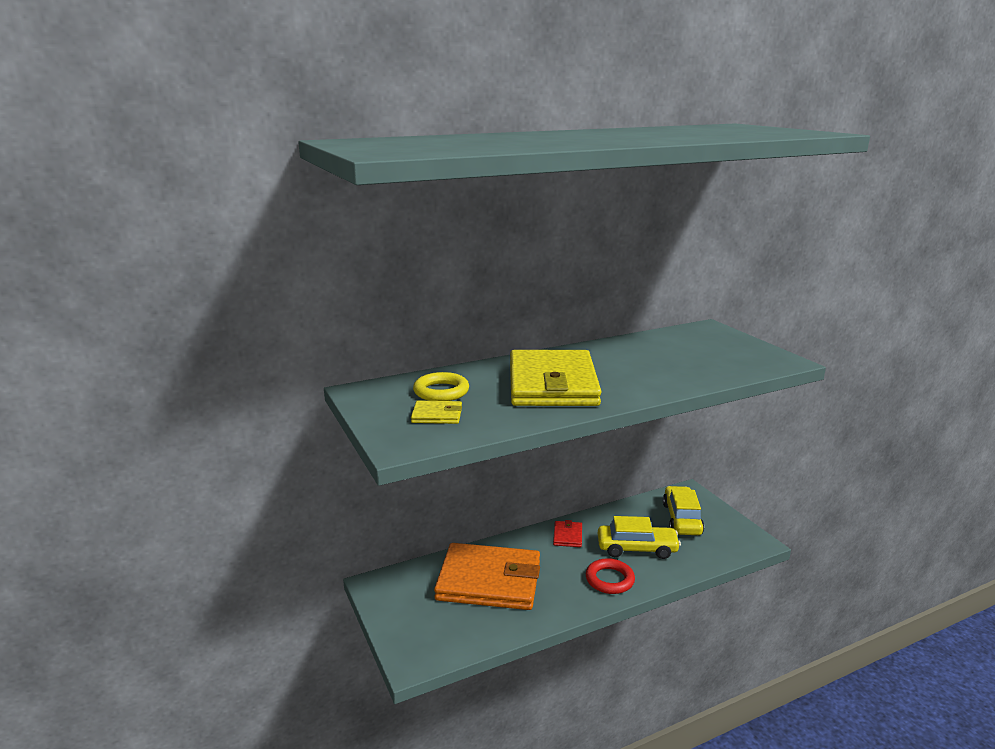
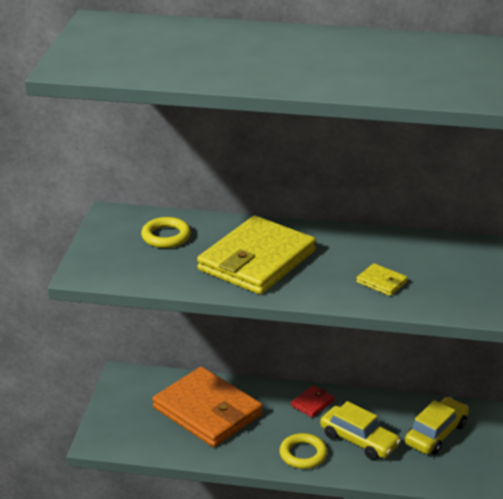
camera: 35 degrees right, 10 degrees up
yellow wallet [411,400,462,424] -> yellow wallet moved to [356,263,408,296]
red ring [586,558,635,594] -> yellow ring [279,433,327,469]

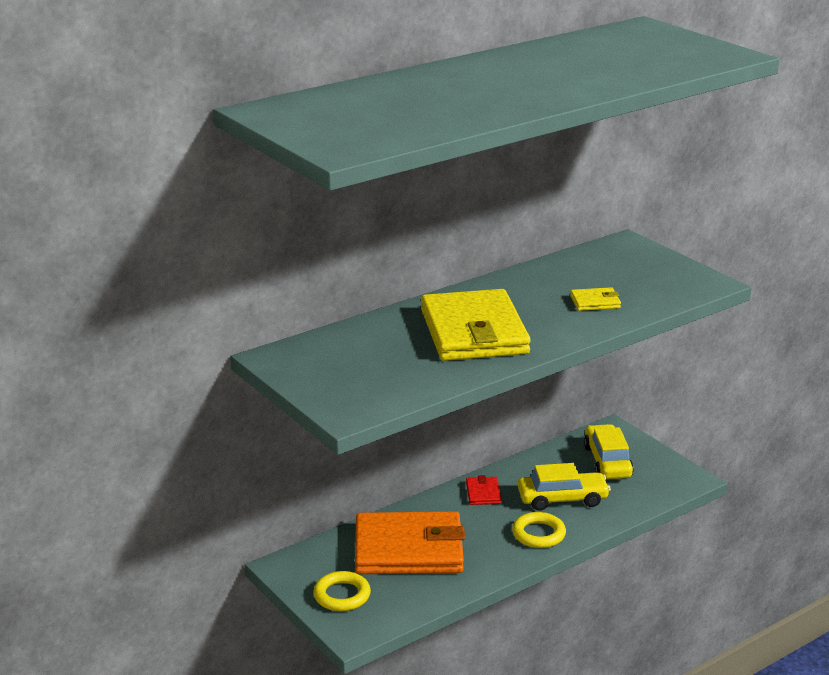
camera: 45 degrees left, 5 degrees down
yellow ring [141,217,191,248] -> yellow ring moved to [313,571,371,611]

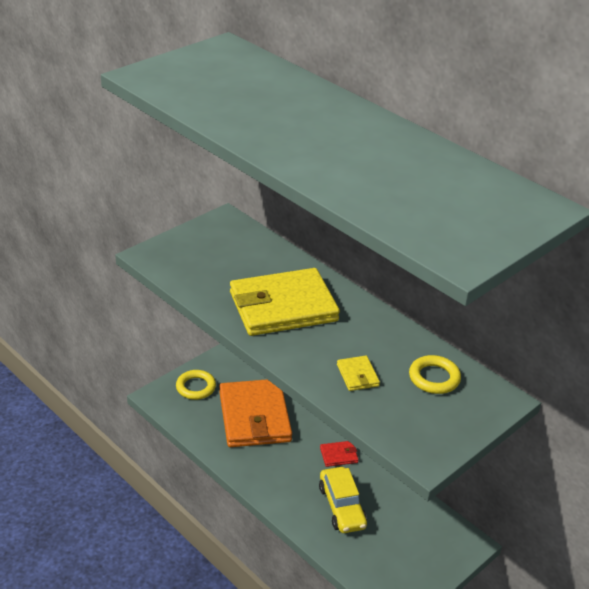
camera: 80 degrees right, 10 degrees up
yellow ring [512,512,566,548] -> yellow ring moved to [409,355,461,394]
yellow car [584,424,634,479] -> none

